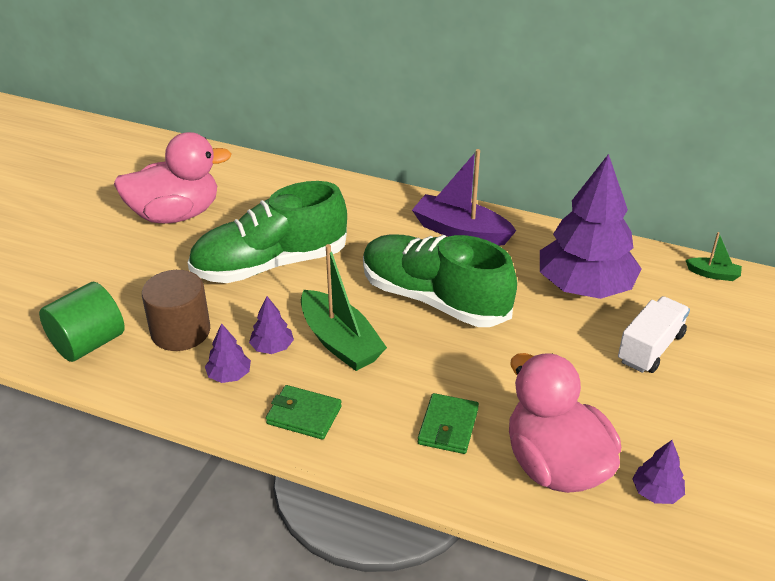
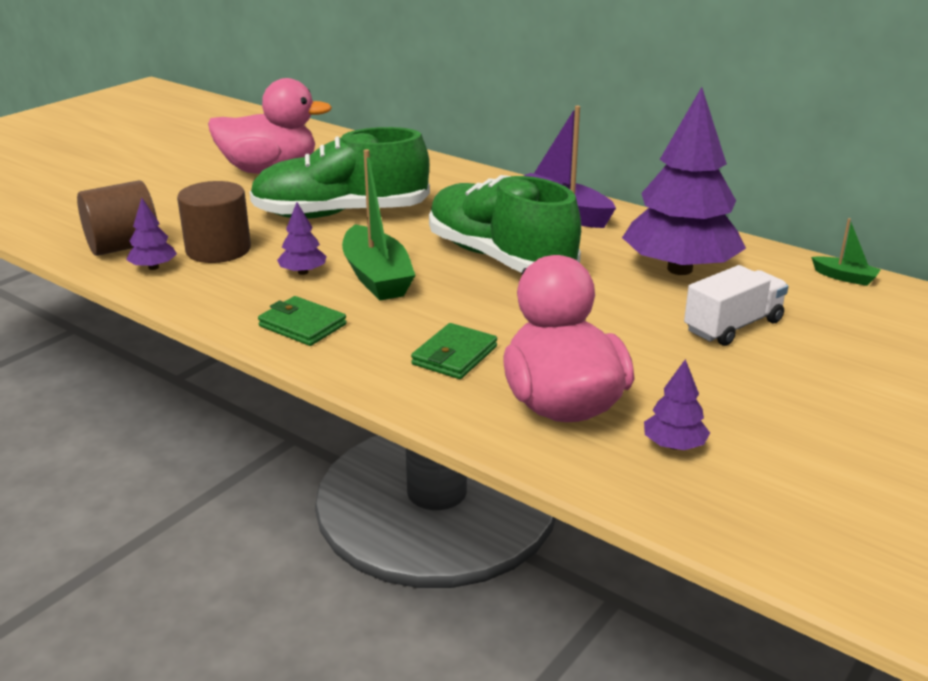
camera: 15 degrees right, 10 degrees down
green cylinder [39,282,125,362] -> brown cylinder [77,180,157,256]
purple tree [205,323,251,383] -> purple tree moved to [126,198,177,270]

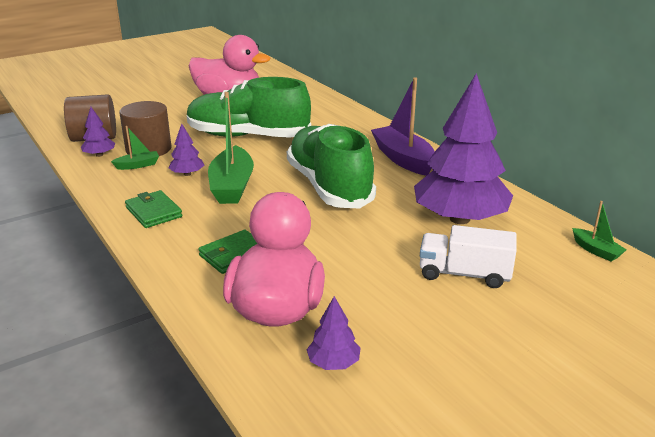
camera: 20 degrees right, 0 degrees up
white truck [684,265,789,346] -> white truck turned 150 degrees counterclockwise [420,225,517,288]
none -> green boat [111,126,159,170]

